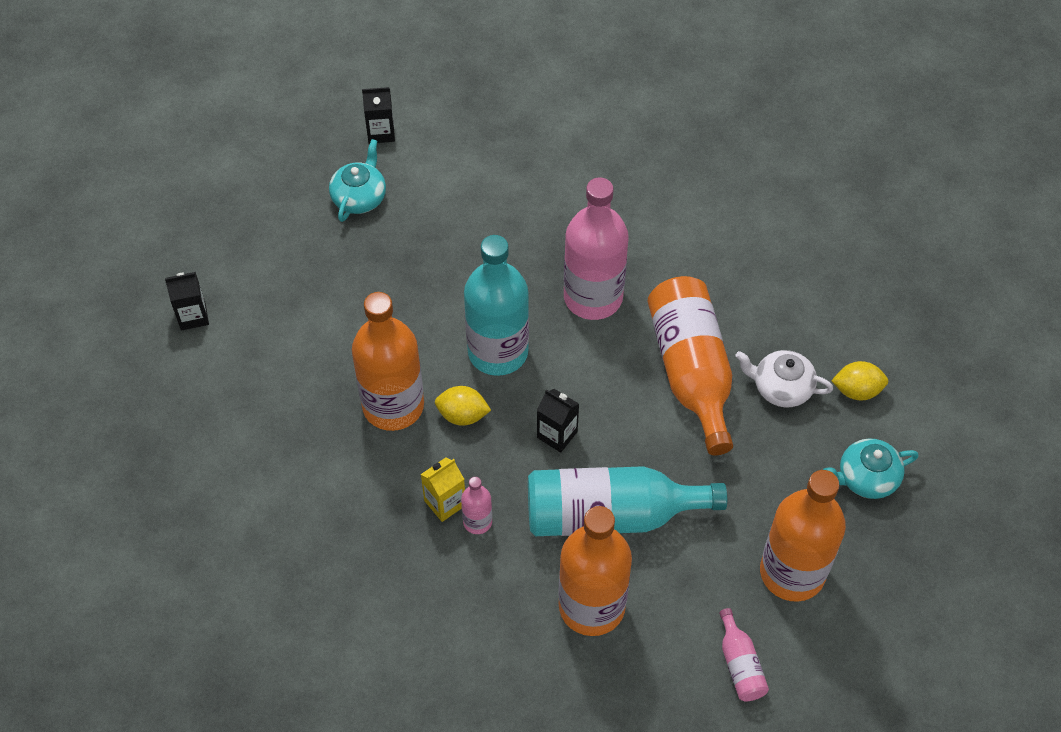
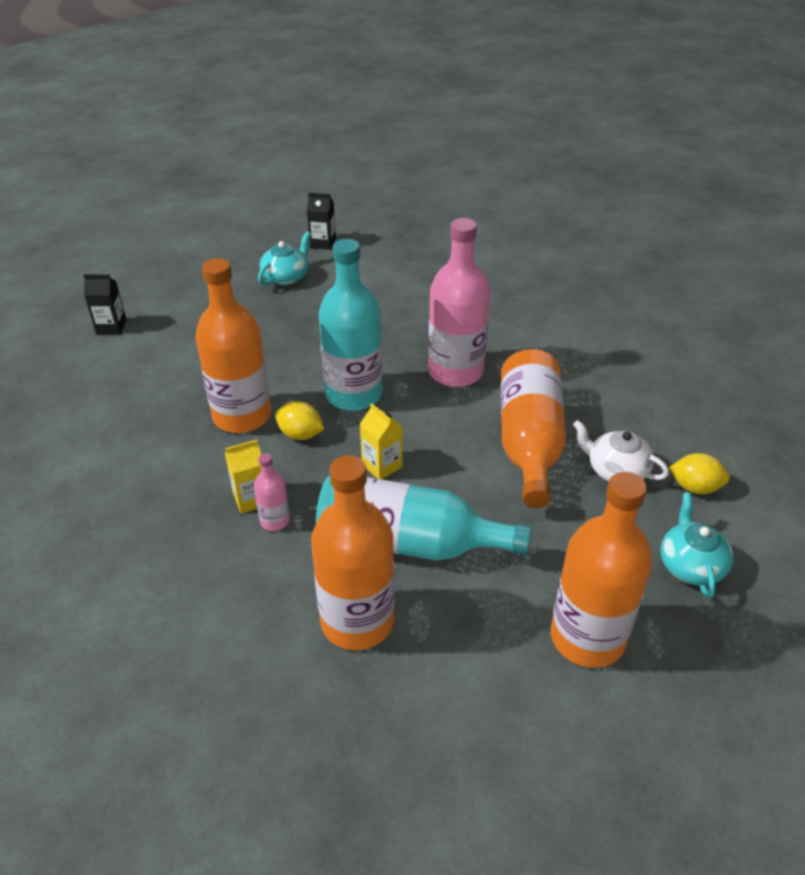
camera: 15 degrees right, 15 degrees down
black carton [537,389,579,452] -> yellow carton [360,403,402,479]
pink bottle [719,608,769,701] -> none
turquoise teapot [823,438,919,499] -> turquoise teapot turned 90 degrees clockwise [660,493,734,598]

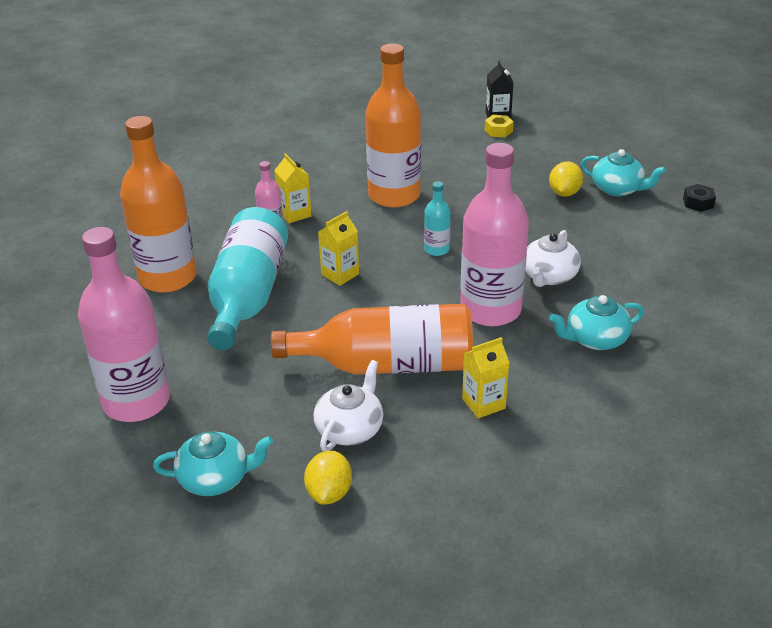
camera: 85 degrees right, 5 degrees down
yellow lemon [275,401,324,440] -> yellow lemon moved to [549,162,583,197]
black carton [307,193,336,250] -> black nut [683,184,716,212]
turquoise bottle [319,239,382,411] -> turquoise bottle [424,181,451,256], size x0.45
orange bottle [551,472,652,668] -> pink bottle [78,227,170,422]
none -> yellow carton [462,337,509,419]
none -> yellow nut [485,115,514,137]
none -> white teapot [525,230,581,287]
none -> turquoise teapot [549,295,644,350]

